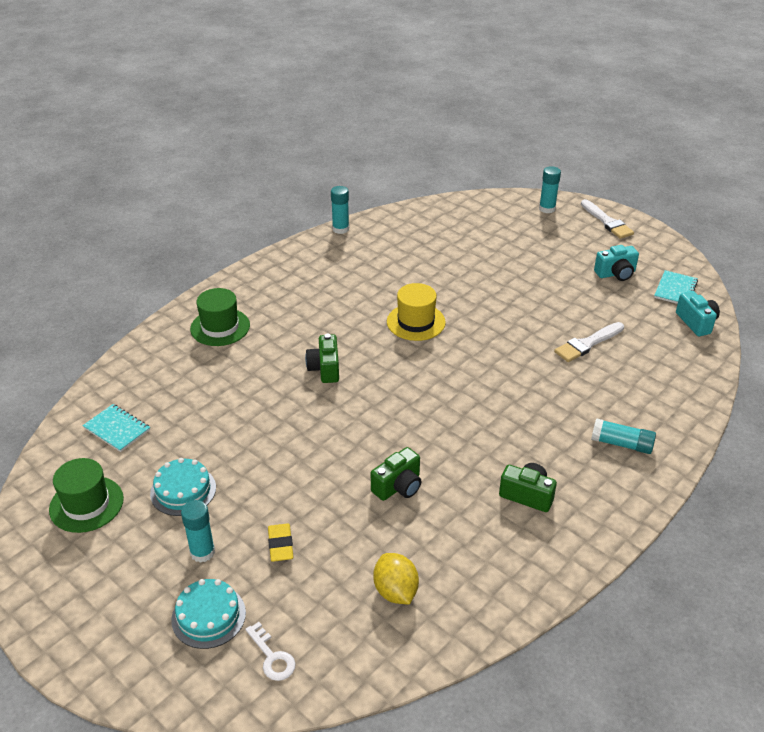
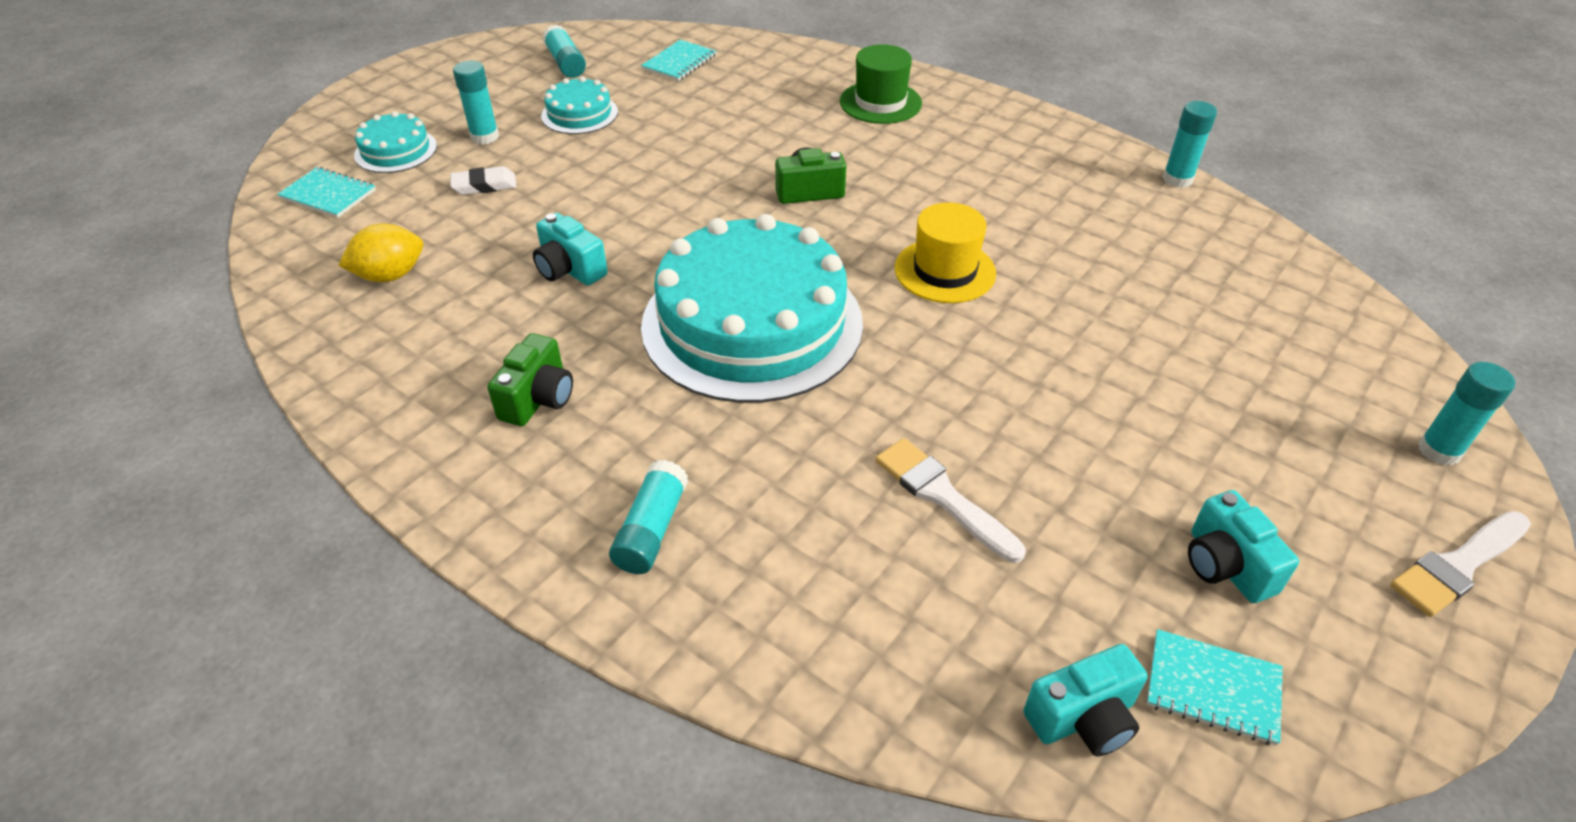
camera: 85 degrees right, 5 degrees up
green hat [49,458,124,533] -> turquoise glue stick [543,25,586,78]
white key [245,622,296,681] -> turquoise notebook [277,167,376,218]
yellow eraser [268,523,293,562] -> white eraser [450,166,516,195]
green camera [371,447,421,501] -> turquoise camera [533,213,608,286]
none -> turquoise cake [641,214,863,403]

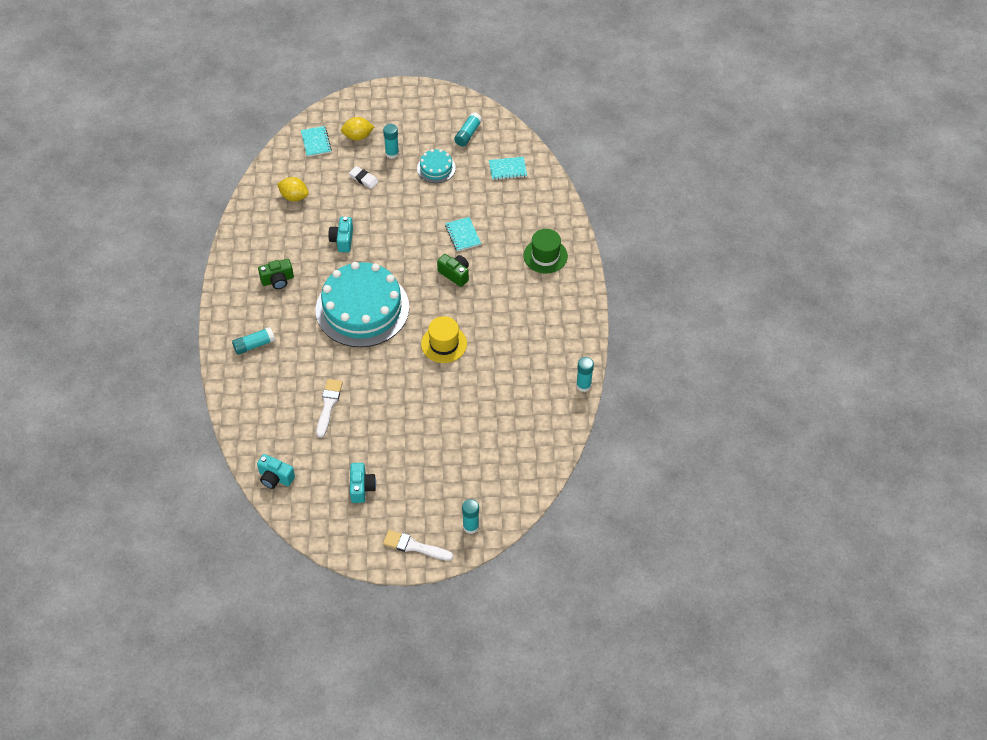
camera: 50 degrees right, 10 degrees up
turquoise cake [354,111,437,173] -> yellow lemon [341,117,374,141]
turquoise notebook [1147,629,1283,746] -> turquoise notebook moved to [445,217,481,252]
turquoise camera [1188,490,1299,603] -> turquoise camera turned 150 degrees clockwise [350,463,376,503]

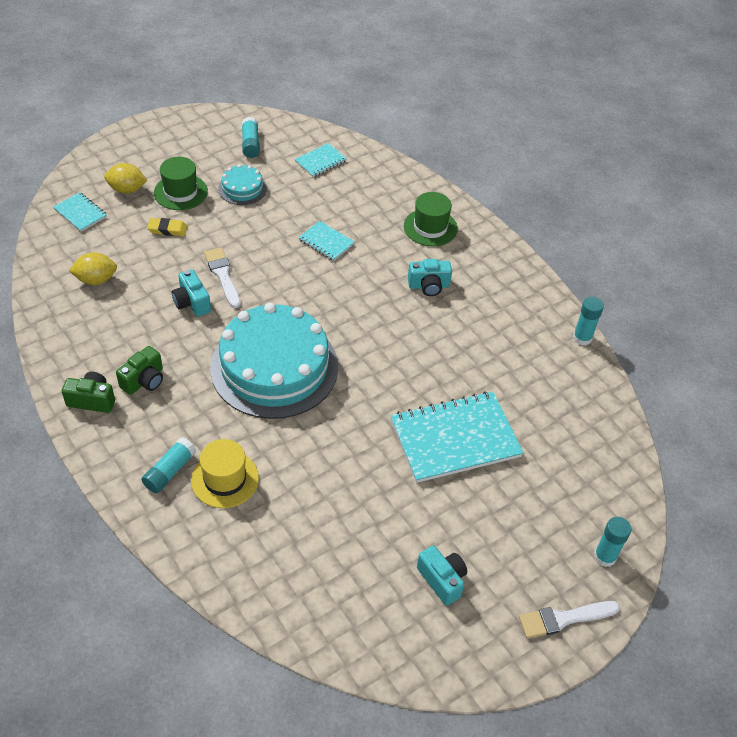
camera: 35 degrees left, 5 degrees down
turquoise camera [257,454,295,489] -> turquoise camera moved to [408,259,452,296]
white brush [316,379,343,438] -> white brush moved to [204,248,241,308]
yellow lemon [341,117,374,141] -> yellow lemon turned 45 degrees clockwise [104,163,147,193]
white eraser [349,166,378,189] -> yellow eraser [147,218,187,236]
turquoise glue stick [383,124,399,159] -> green hat [154,157,208,210]
yellow hat [421,316,467,363] -> yellow hat moved to [191,439,259,508]
green camera [437,254,469,287] -> green camera moved to [62,372,115,413]
none -> turquoise notebook [391,391,523,483]

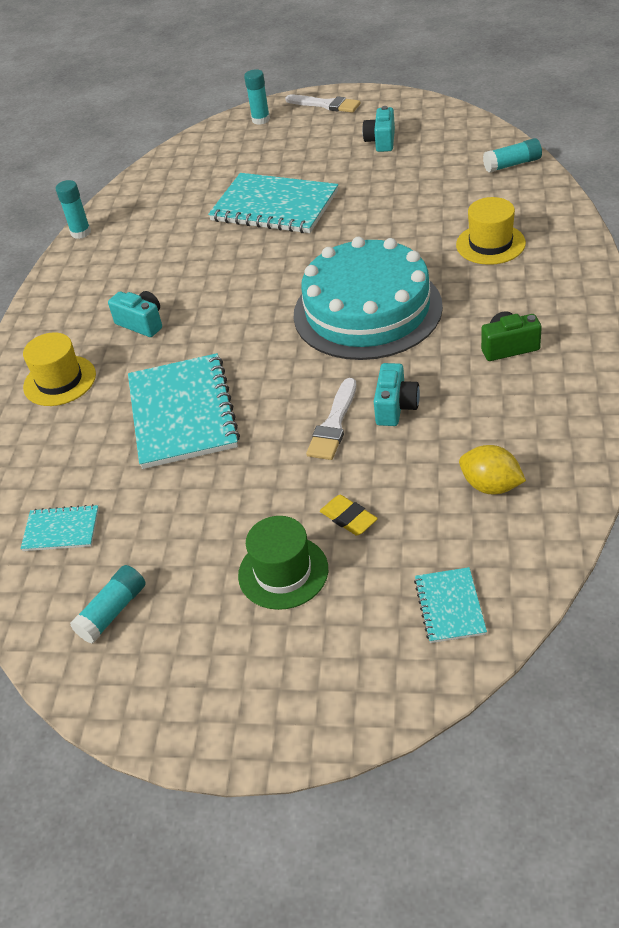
camera: 130 degrees left, 5 degrees down
green camera [62,372,115,413] -> none
yellow lemon [104,163,147,193] -> none
turquoise glue stick [141,437,196,493] -> turquoise glue stick moved to [483,138,542,173]
turquoise cake [218,164,267,205] -> none
turquoise notebook [299,221,354,261] -> turquoise notebook [128,353,240,469], size x2.08
green hat [404,192,458,247] -> yellow hat [23,333,96,406]

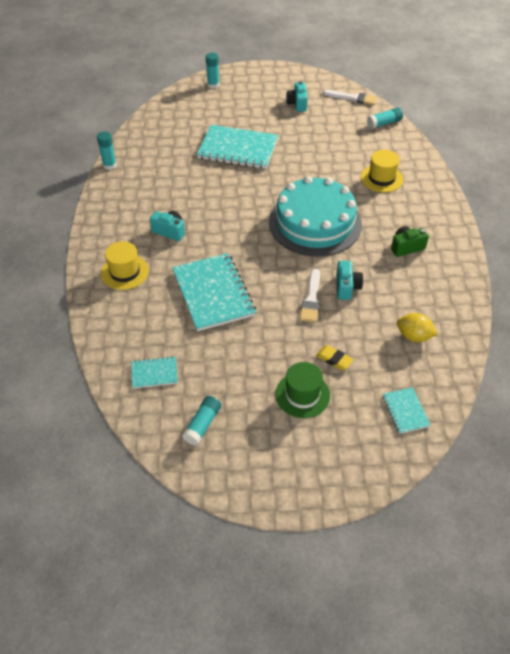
camera: 15 degrees left, 5 degrees up
white brush [285,95,361,113] -> white brush moved to [323,90,377,105]

